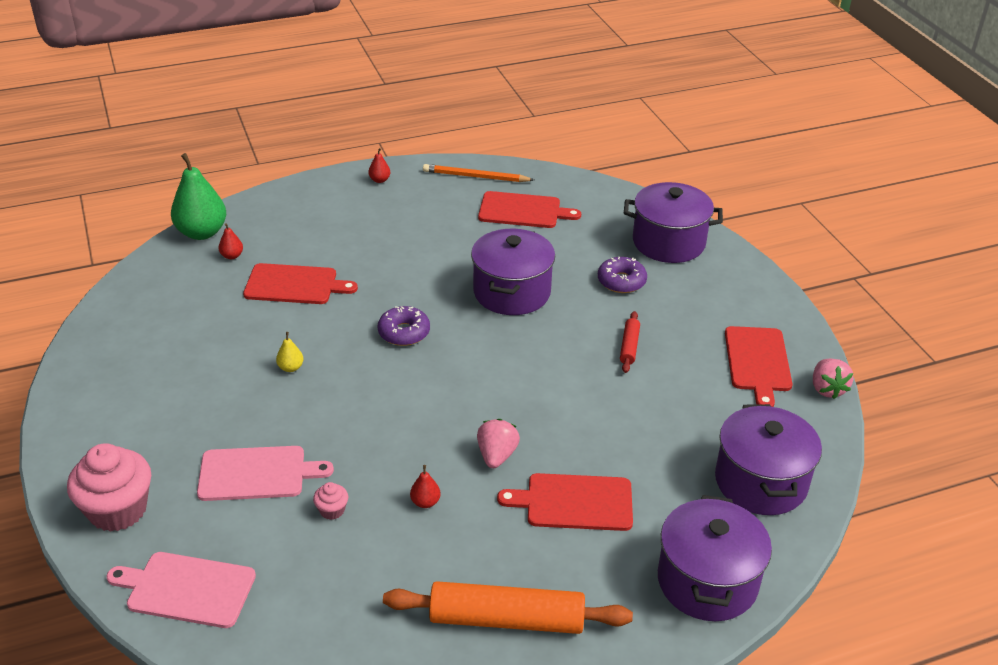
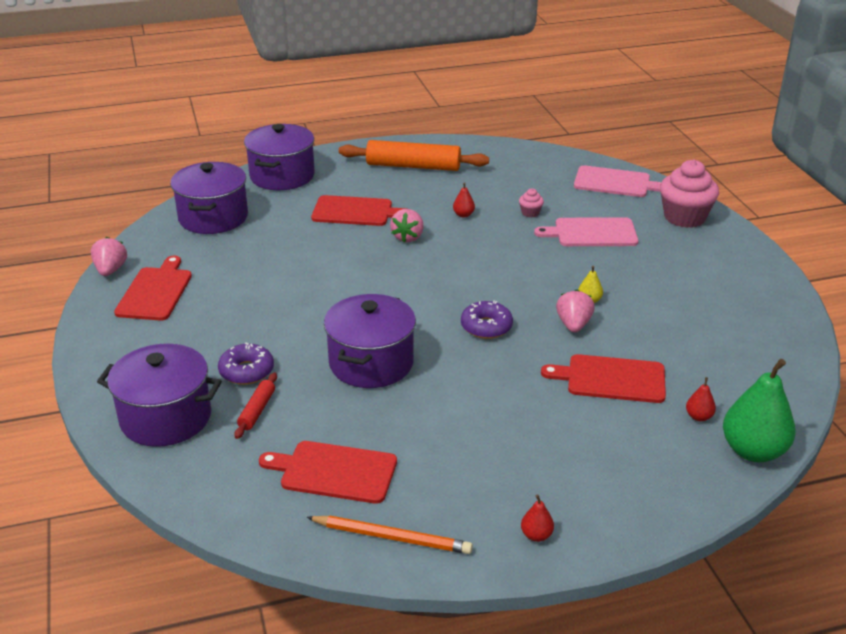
camera: 175 degrees left, 5 degrees down
red rolling pin [620,311,640,373] -> red rolling pin moved to [234,373,277,439]
none -> pink strawberry [556,290,595,333]

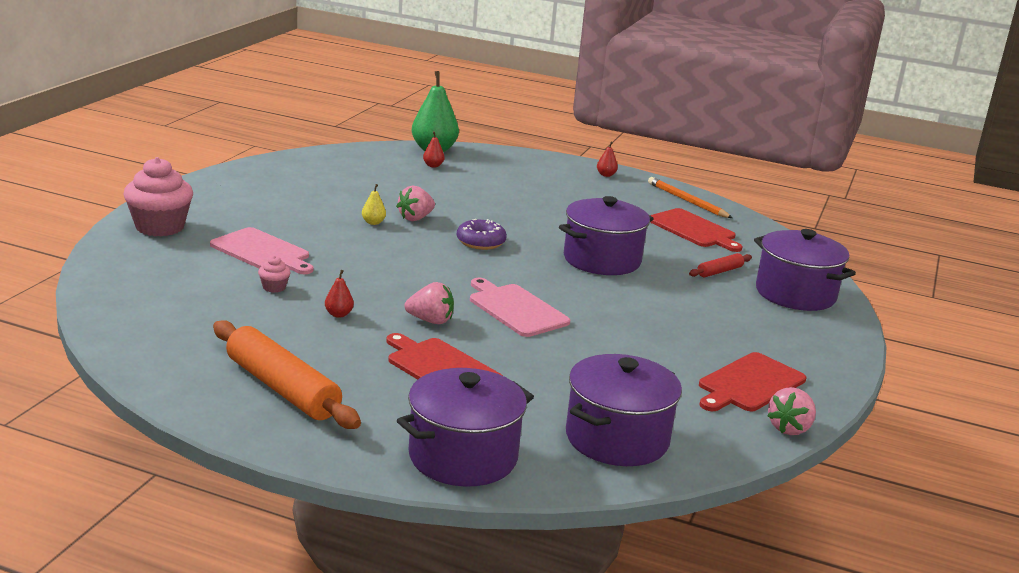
camera: 145 degrees left, 10 degrees down
purple donut [218,343,274,385] -> none
pink strawberry [390,209,424,242] -> pink strawberry turned 45 degrees clockwise [405,282,454,324]
red cutting board [541,354,666,403] -> none
pink cutting board [574,165,661,197] -> pink cutting board moved to [470,278,570,337]

